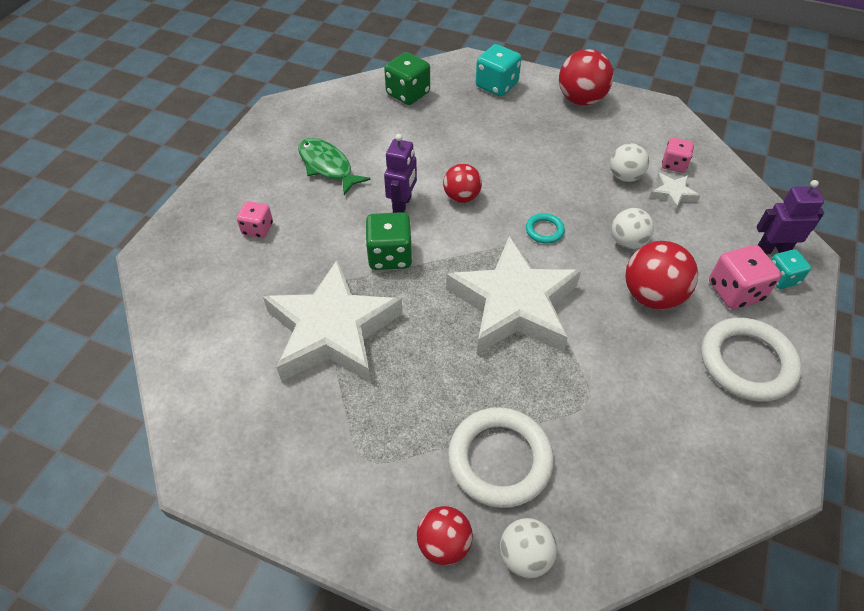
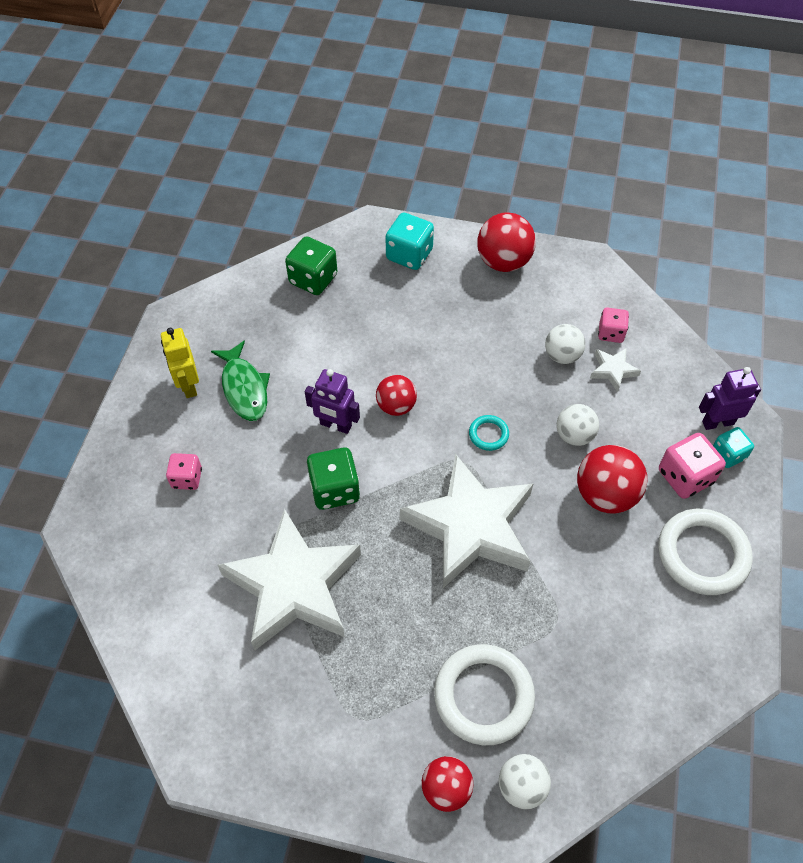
camera: 10 degrees left, 5 degrees up
green fish [298,138,371,195] -> green fish turned 150 degrees counterclockwise [211,340,270,421]
purple robot [384,134,417,213] -> purple robot turned 105 degrees clockwise [305,369,360,434]
none -> yellow robot [161,328,199,398]

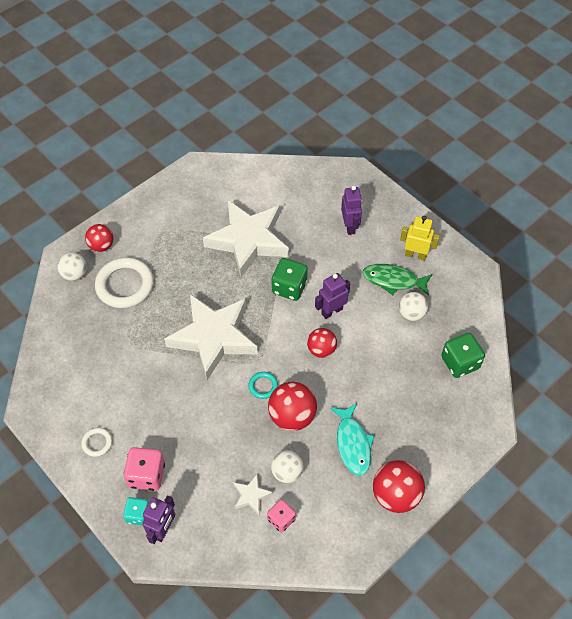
camera: 125 degrees right, 0 degrees up
pink dice [166,453,202,490] -> purple robot [341,186,362,235]
turquoise dice [385,212,434,270] -> none
white ball [557,404,599,446] -> white ball moved to [399,292,428,321]
red ball [577,445,647,514] -> red ball moved to [268,382,317,431]
white ring [658,509,753,595] -> white ring [81,428,112,457], size x0.47
none -> turquoise fish [330,403,374,476]

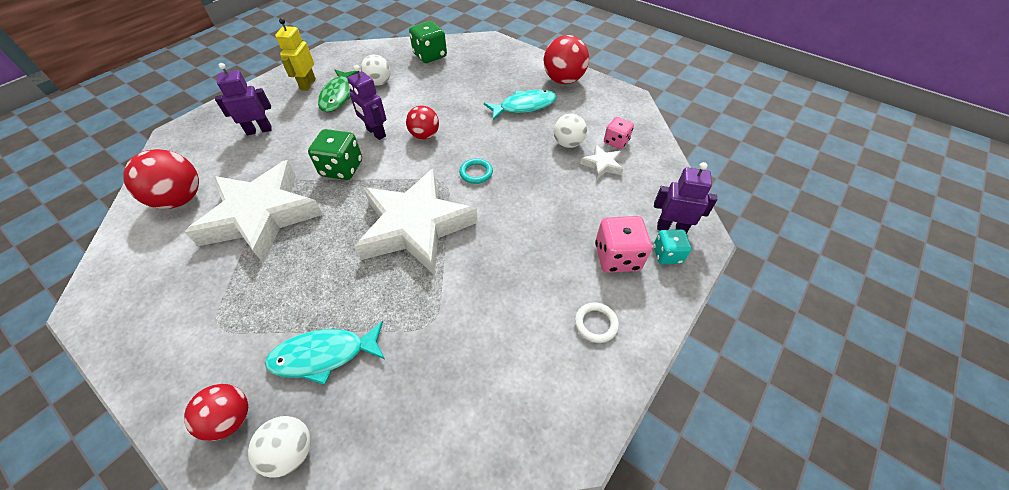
camera: 100 degrees left, 5 degrees down
white ring [95,257,154,308] -> turquoise fish [265,321,385,385]
red ball [268,382,317,431] -> red ball moved to [123,149,199,209]

